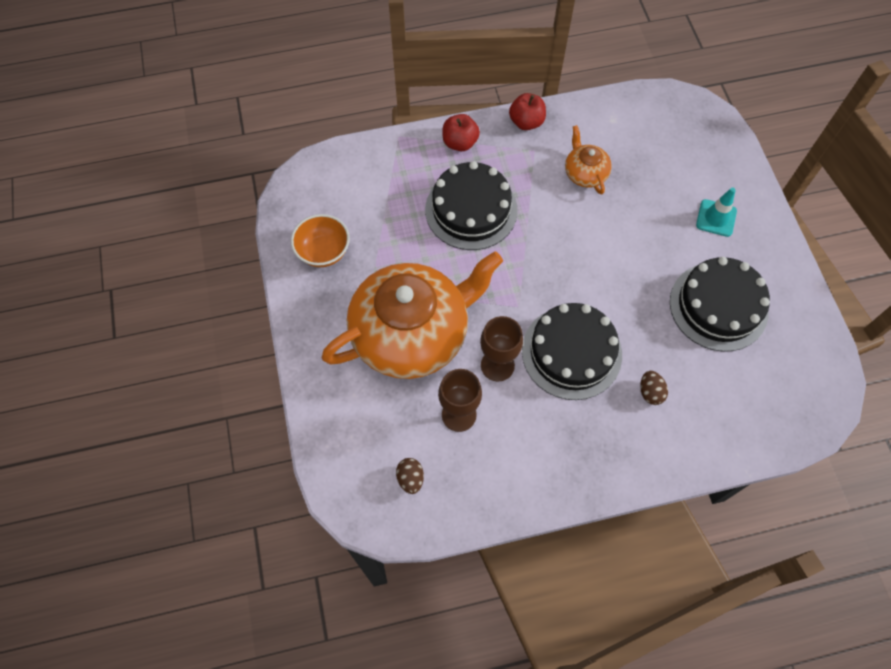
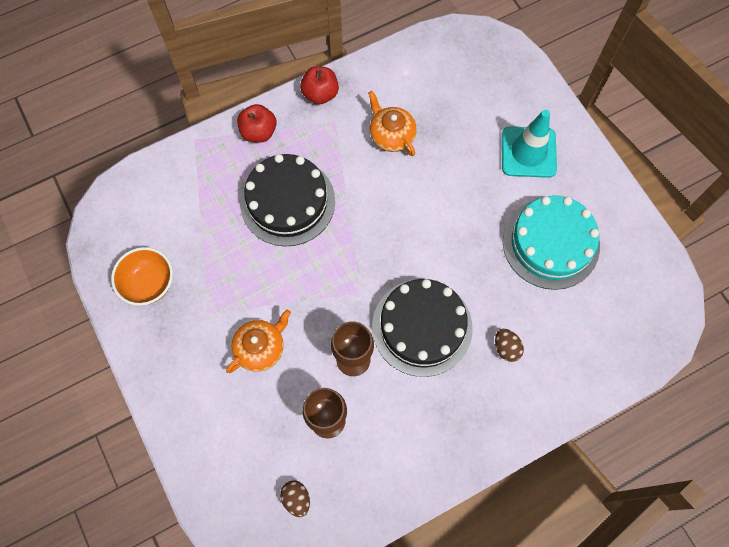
camera: 15 degrees left, 5 degrees up
orange teapot [322,251,503,379] -> orange teapot [226,310,291,373], size x0.43
black cake [670,257,770,352] -> turquoise cake [503,195,600,290]
turquoise traffic cone [696,188,737,237] -> turquoise traffic cone [502,110,557,178], size x1.50

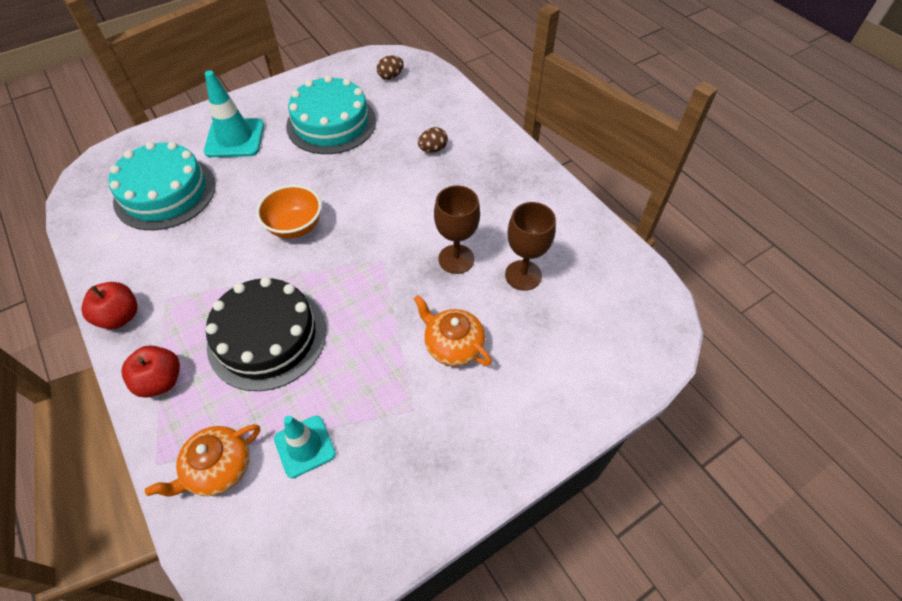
camera: 95 degrees left, 15 degrees down
orange bowl [111,247,173,306] -> orange bowl moved to [256,185,322,239]
brown egg [280,481,310,517] -> brown egg moved to [377,55,404,80]
orange teapot [368,91,417,156] -> orange teapot moved to [145,424,260,496]
black cake [372,279,473,377] -> none
none -> turquoise cake [109,142,216,230]
none -> turquoise traffic cone [274,416,336,478]

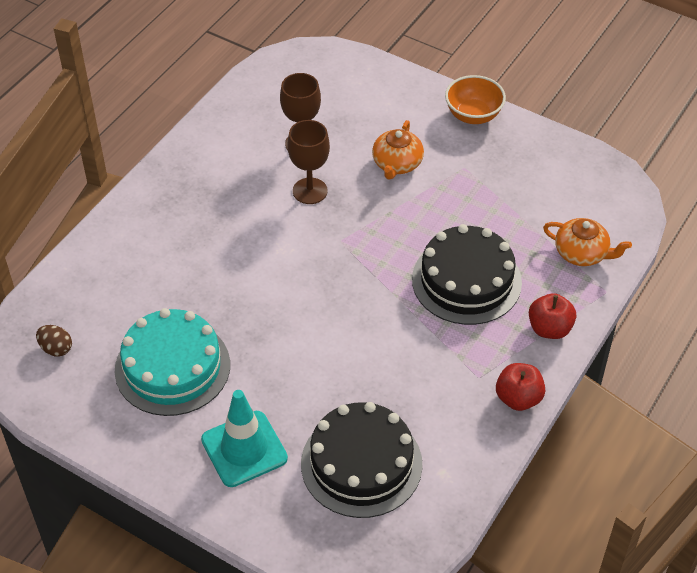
camera: 115 degrees left, 5 degrees down
turquoise cake [109,142,216,230] -> black cake [301,402,423,518]
orange bowl [256,185,322,239] -> orange bowl moved to [445,75,506,124]
turquoise traffic cone [274,416,336,478] -> none
brown egg [418,127,448,153] -> none

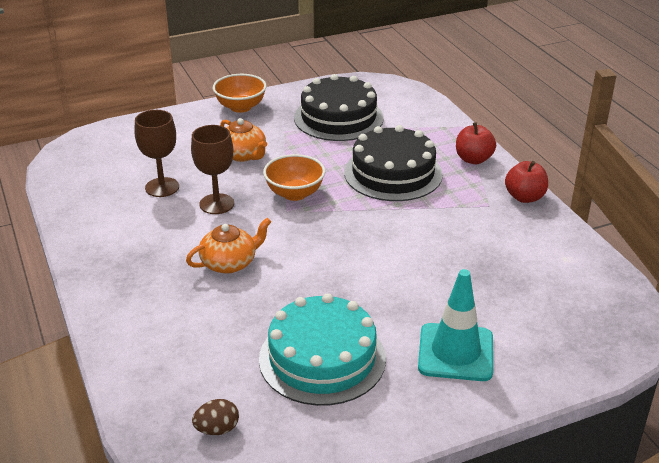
camera: 55 degrees left, 15 degrees down
black cake [301,402,423,518] -> black cake moved to [294,74,384,141]
orange teapot [543,218,632,266] -> orange teapot moved to [186,218,271,274]
none -> orange bowl [263,154,325,201]

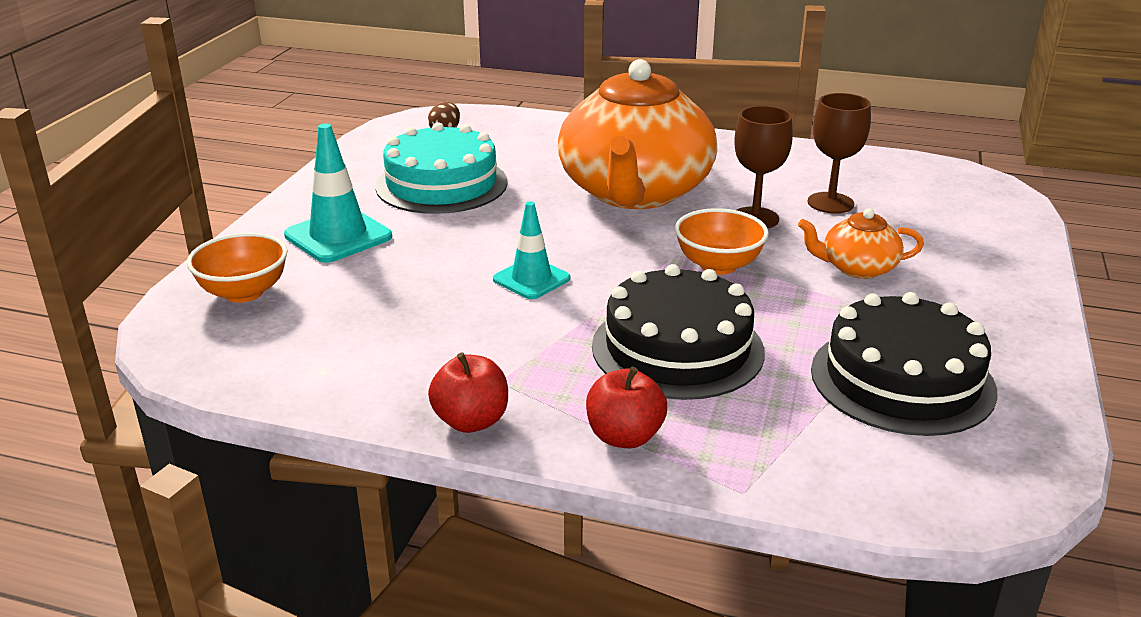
camera: 130 degrees right, 5 degrees down
orange teapot [186,218,271,274] -> orange teapot [558,59,717,209], size x2.33
orange bowl [213,74,267,113] -> orange bowl moved to [187,233,287,303]
none -> turquoise traffic cone [493,201,570,299]

